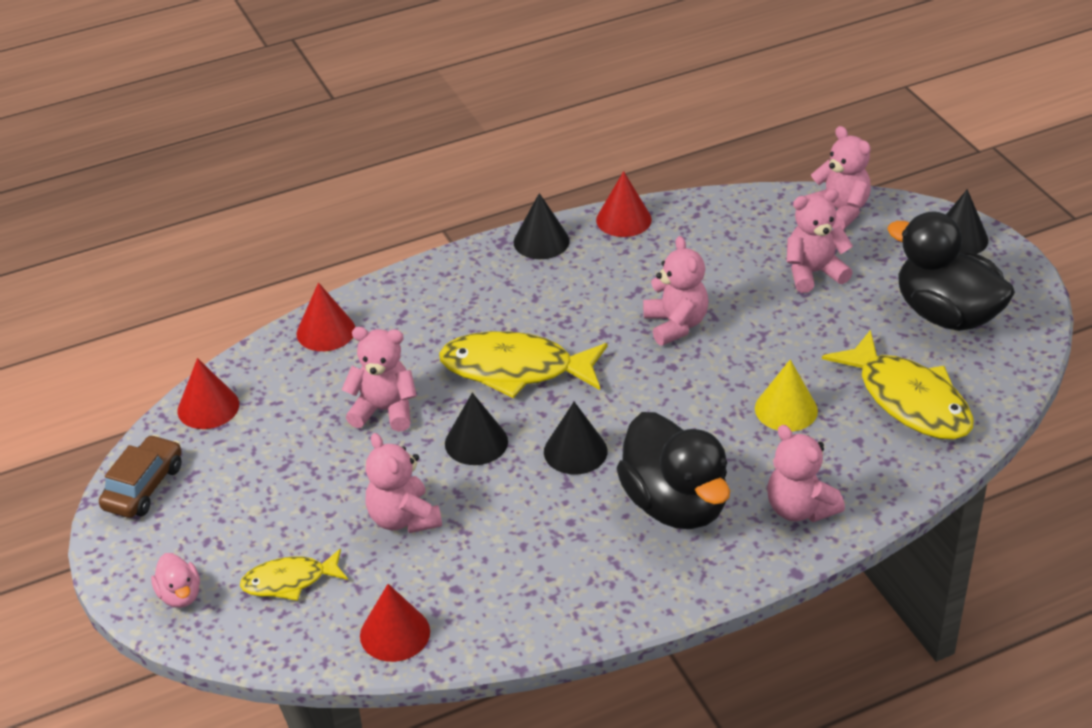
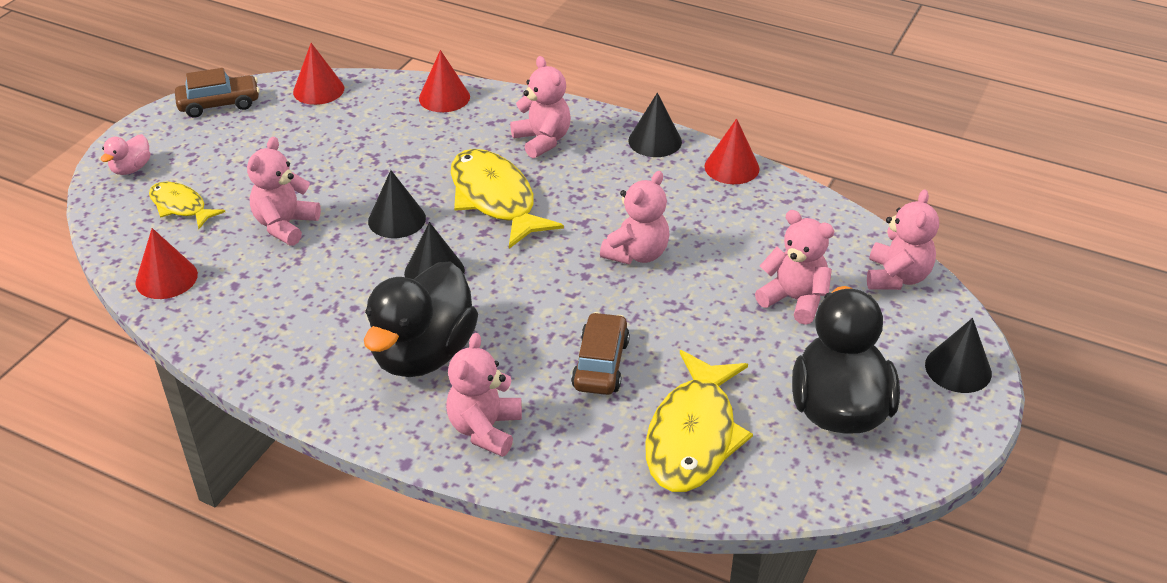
camera: 50 degrees right, 0 degrees up
pink teddy bear [342,327,417,432] -> pink teddy bear moved to [510,56,571,158]
yellow cone [755,359,818,432] -> brown car [571,312,630,395]

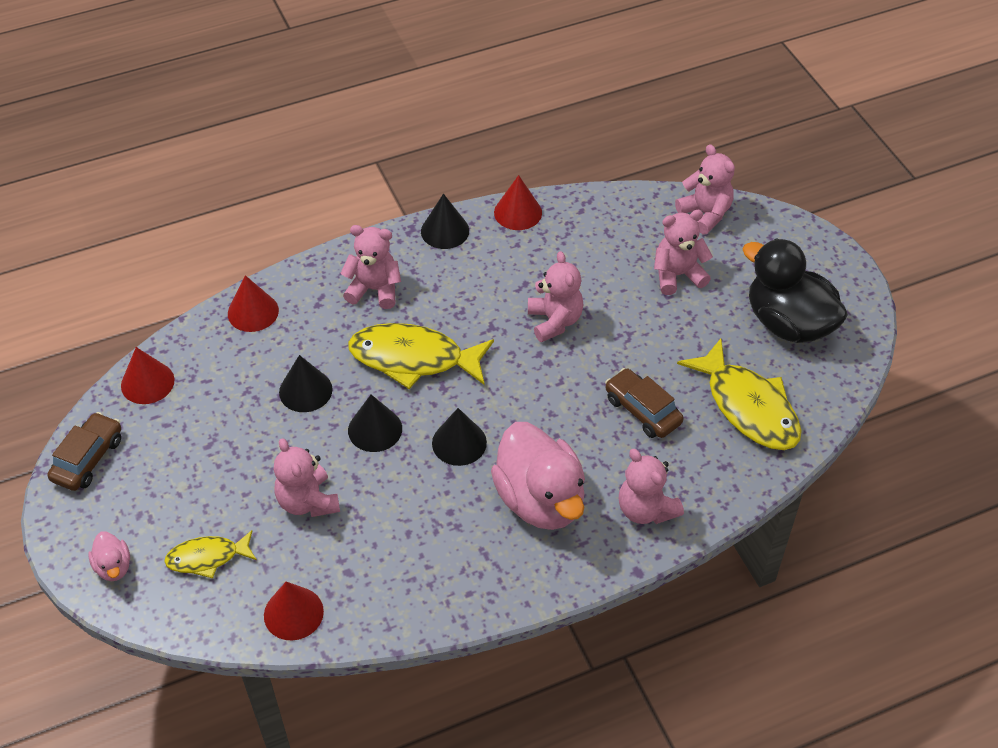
camera: 50 degrees left, 10 degrees up
black duck [364,261,478,377] -> pink duck [491,422,585,530]
black cone [925,318,992,393] -> black cone moved to [279,355,332,412]

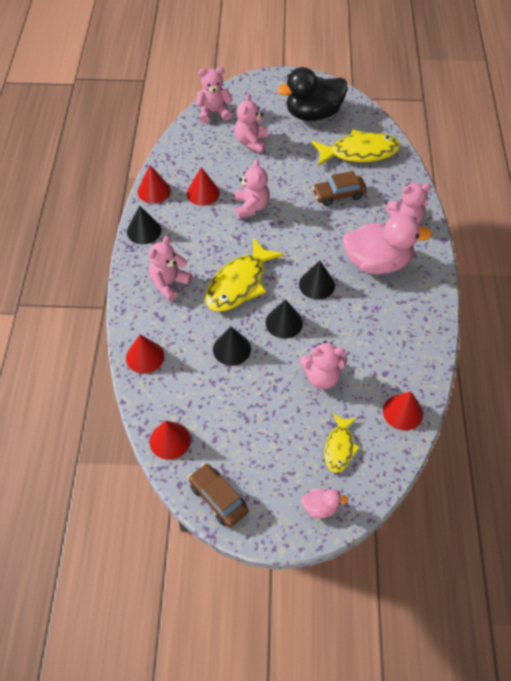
camera: 65 degrees left, 5 degrees up
pink teddy bear [528,251,583,342] -> pink teddy bear turned 75 degrees clockwise [235,159,270,219]
none -> red cone [187,167,220,206]

